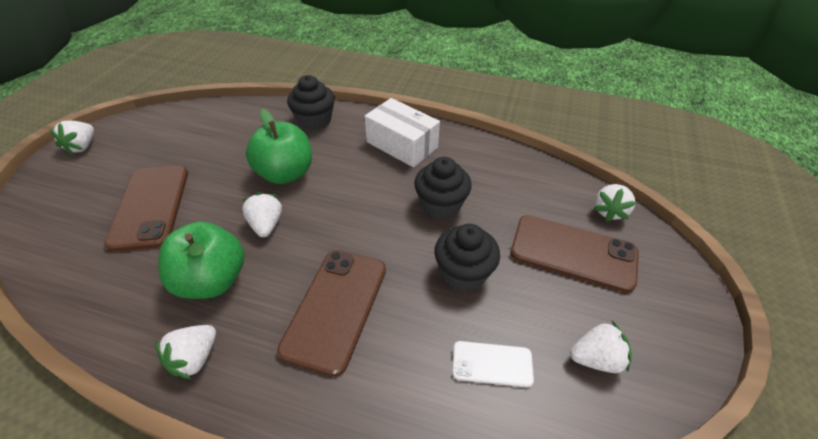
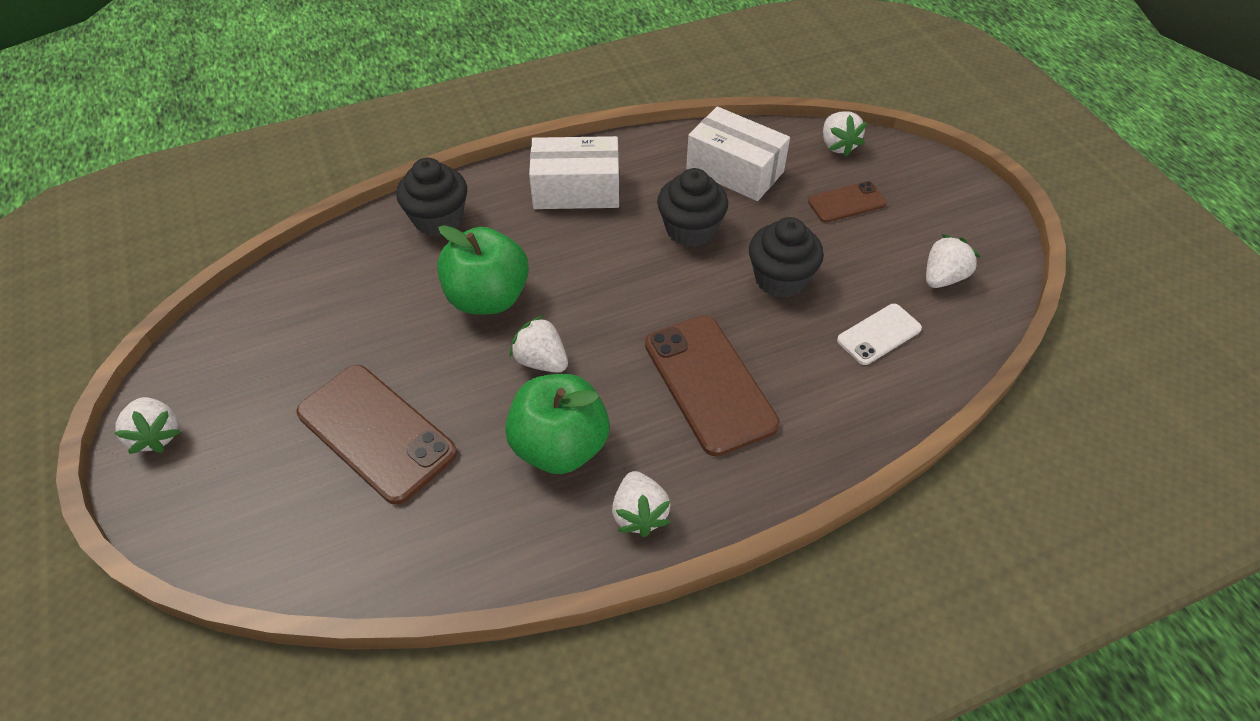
camera: 40 degrees left, 5 degrees up
brown phone [510,215,639,293] -> brown phone [808,181,887,223], size x0.55
none -> white box [686,107,790,201]

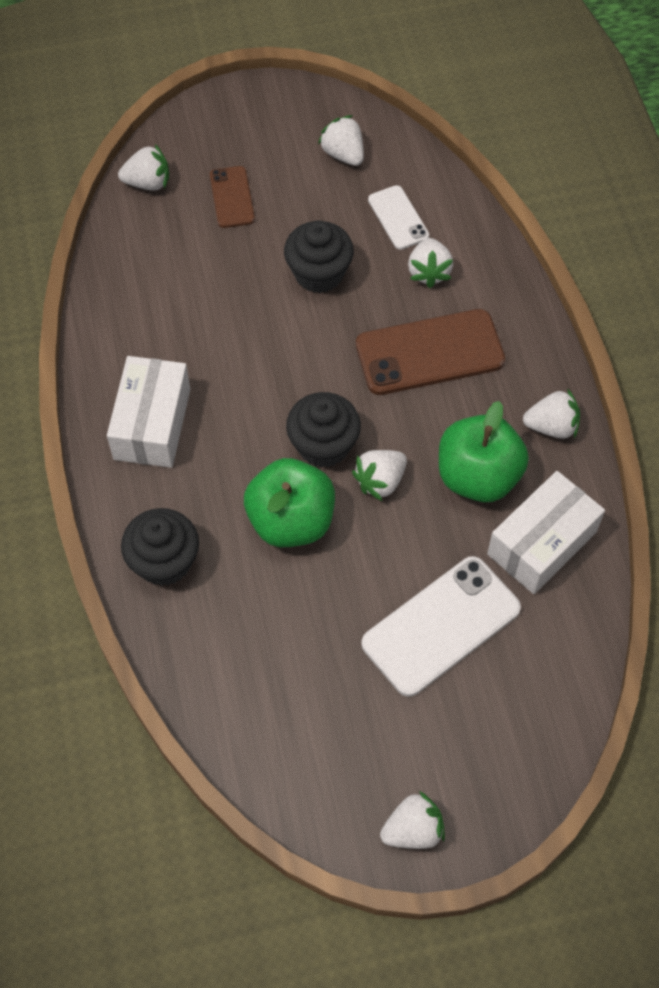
camera: 80 degrees left, 10 degrees up
brown phone [296,365,457,505] -> white phone [361,556,521,697]
black cupcake [657,168,728,247] -> black cupcake moved to [286,392,361,468]
white box [686,107,790,201] -> white box moved to [487,471,605,594]
none -> white strawberry [408,238,453,288]

